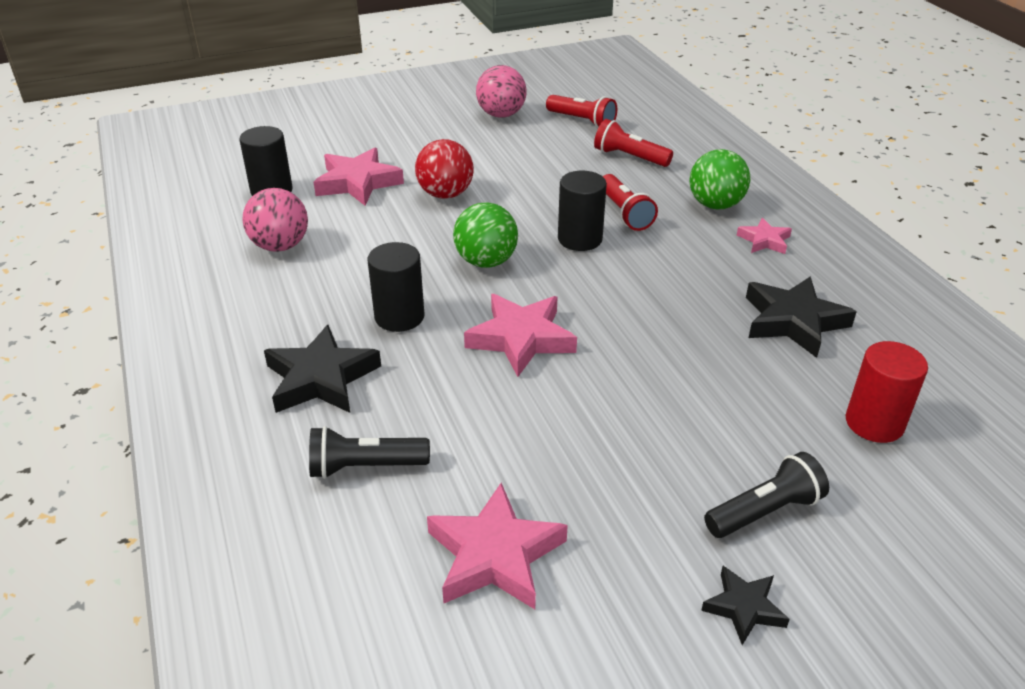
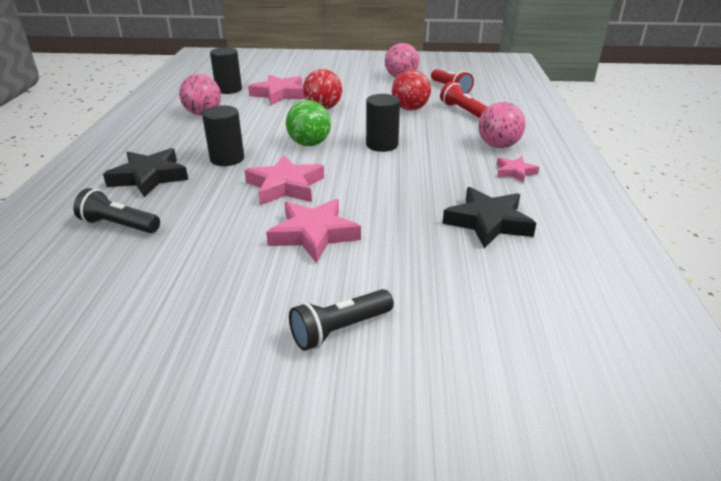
camera: 25 degrees right, 5 degrees down
pink star [427,483,568,609] -> pink star moved to [266,199,361,263]
red flashlight [603,174,658,231] -> none
green ball [689,149,750,209] -> pink ball [478,102,525,148]
black star [701,566,790,645] -> none
black flashlight [704,452,829,538] -> black flashlight turned 150 degrees clockwise [289,289,394,351]
red cylinder [846,341,928,443] -> none
none -> red ball [392,70,431,111]

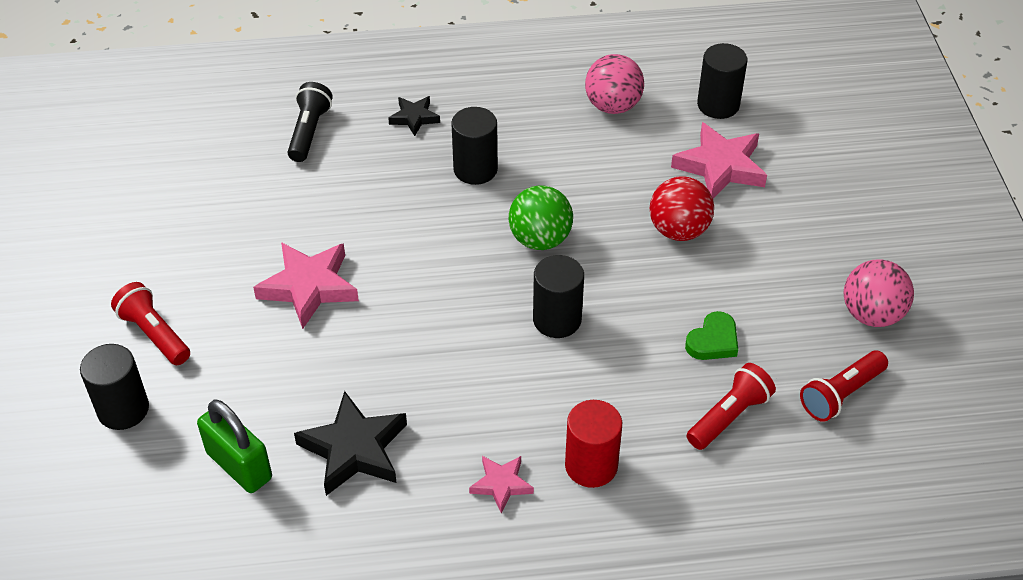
camera: 80 degrees right, 15 degrees up
black star [103,148,188,197] -> black star [388,96,440,136], size x0.56
pink star [244,155,324,205] -> none
black flashlight [289,289,394,351] -> red flashlight [111,282,190,365]
red ball [392,70,431,111] -> green heart [685,311,738,360]
pink ball [478,102,525,148] -> red cylinder [565,400,622,488]
none -> black cylinder [80,344,149,430]
none -> green padlock [197,400,272,493]

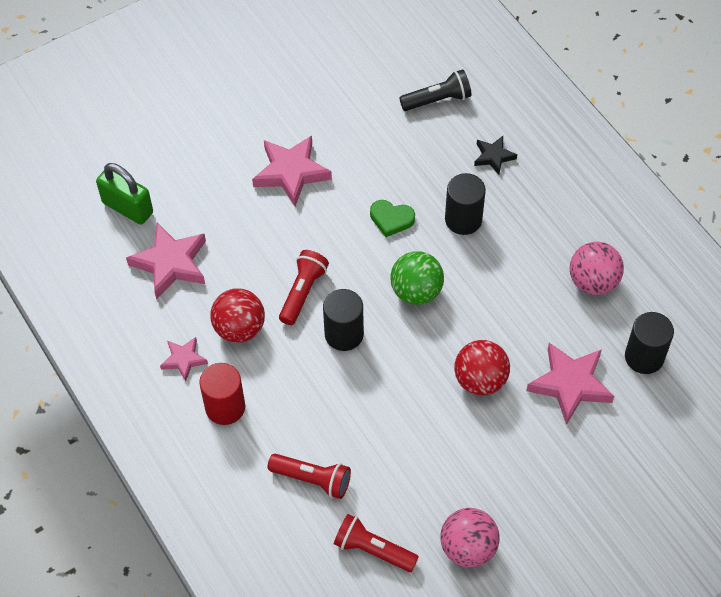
camera: 65 degrees right, 10 degrees up
black cylinder [80,344,149,430] -> none
red flashlight [111,282,190,365] -> red flashlight moved to [279,250,329,325]
green padlock [197,400,272,493] -> green padlock turned 75 degrees counterclockwise [96,163,153,225]
black star [294,391,407,496] -> pink star [126,223,206,299]
green heart [685,311,738,360] -> green heart moved to [370,200,415,237]
none -> red ball [210,288,265,343]

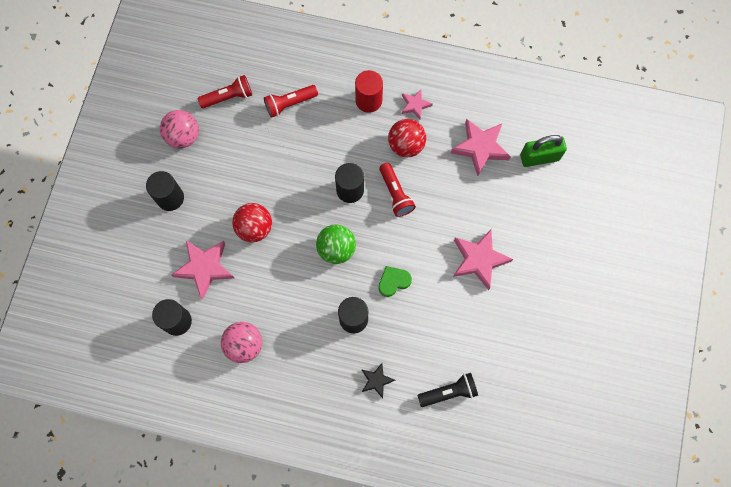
camera: 135 degrees right, 15 degrees up
black flashlight [399,69,472,111] -> black flashlight turned 135 degrees counterclockwise [417,373,478,407]
none -> black cylinder [146,171,184,211]

